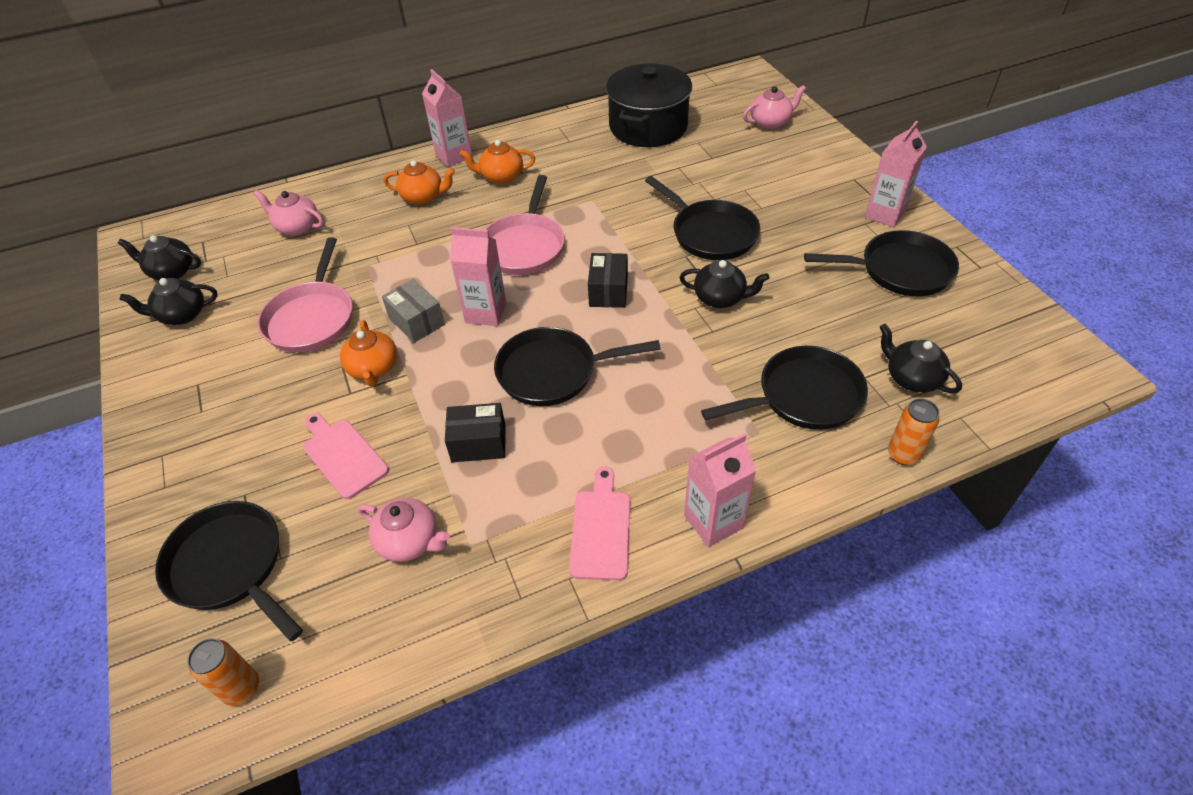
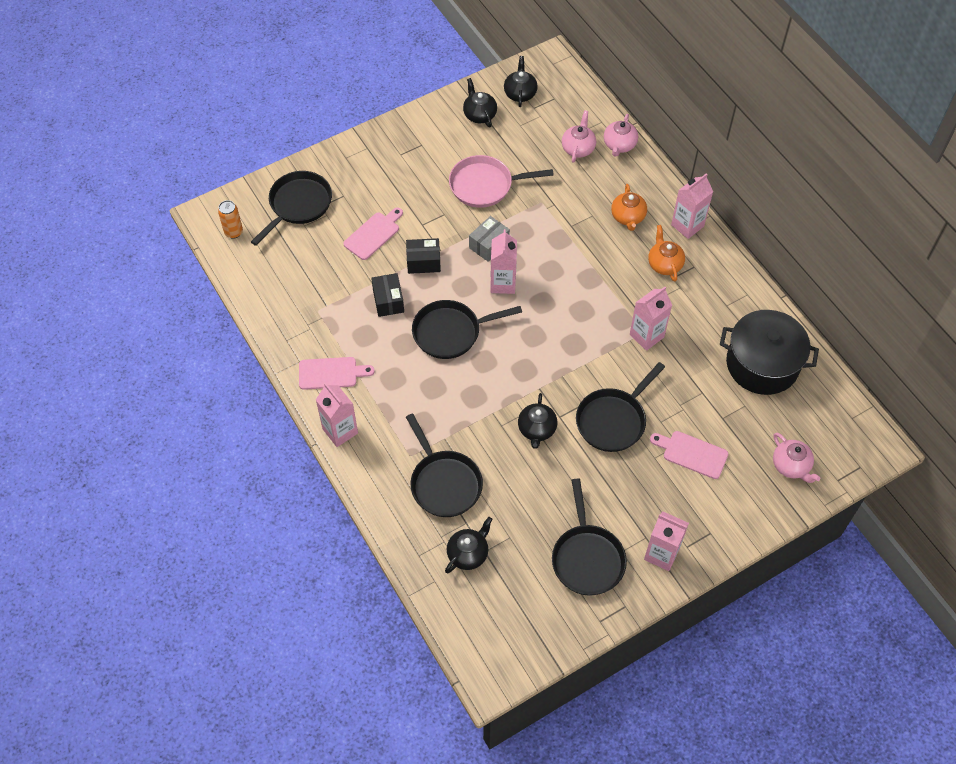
camera: 80 degrees right, 10 degrees up
orange teapot [340,320,397,386] -> none
pink teapot [358,498,450,562] -> pink teapot moved to [604,114,638,157]
pink pan [484,175,565,275] -> none
black pan [494,327,660,406] -> black pan turned 90 degrees counterclockwise [412,300,522,359]
black box [588,253,628,308] -> black box moved to [406,238,441,274]
orange can [888,399,939,465] -> none
none -> pink carton [630,287,672,351]
none -> pink cutting board [650,431,728,479]

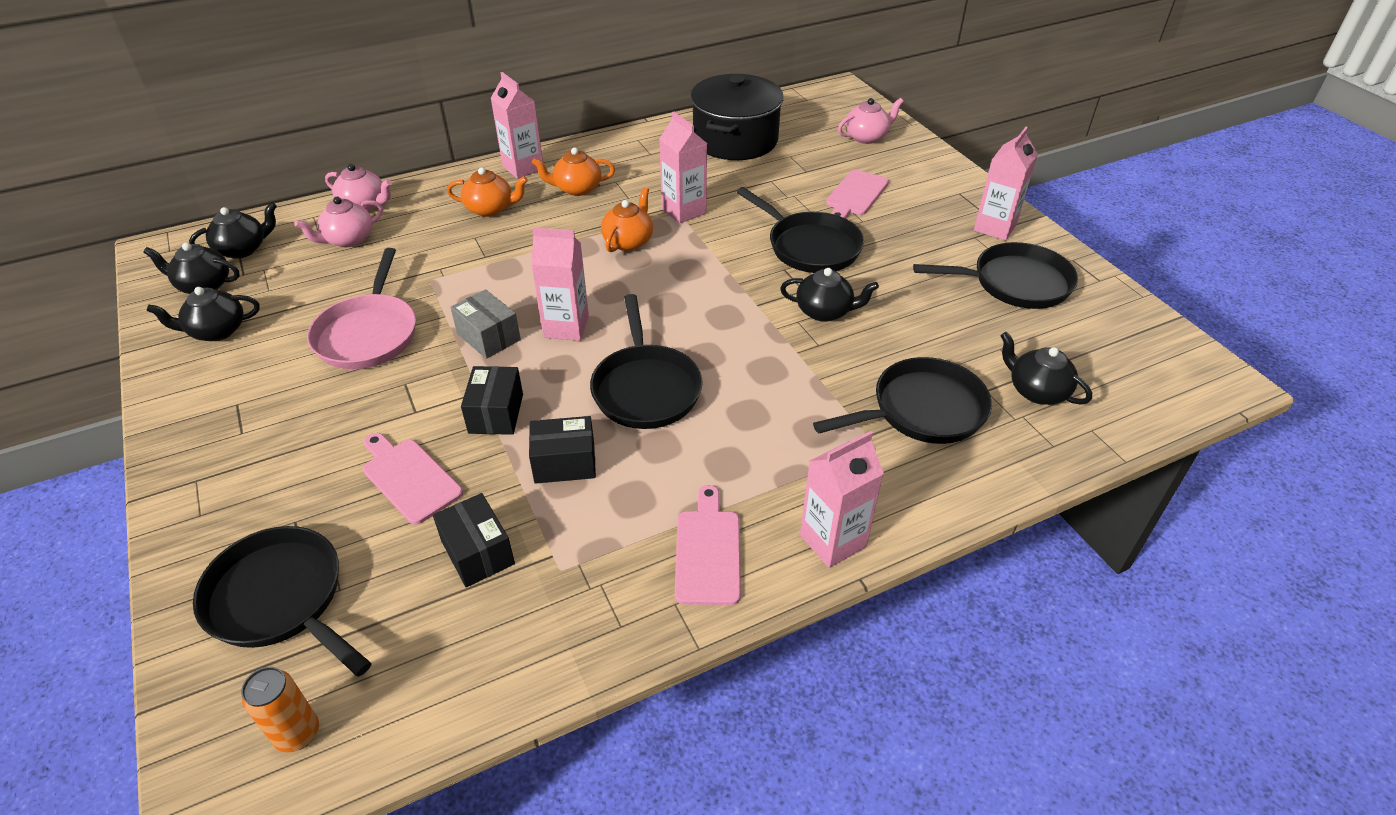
camera: 85 degrees left, 15 degrees down
pink teapot [562,110,596,163] -> pink teapot turned 60 degrees counterclockwise [295,197,383,247]
none -> black teapot [189,202,277,259]
none -> black box [433,493,515,587]
none -> orange teapot [601,187,653,252]

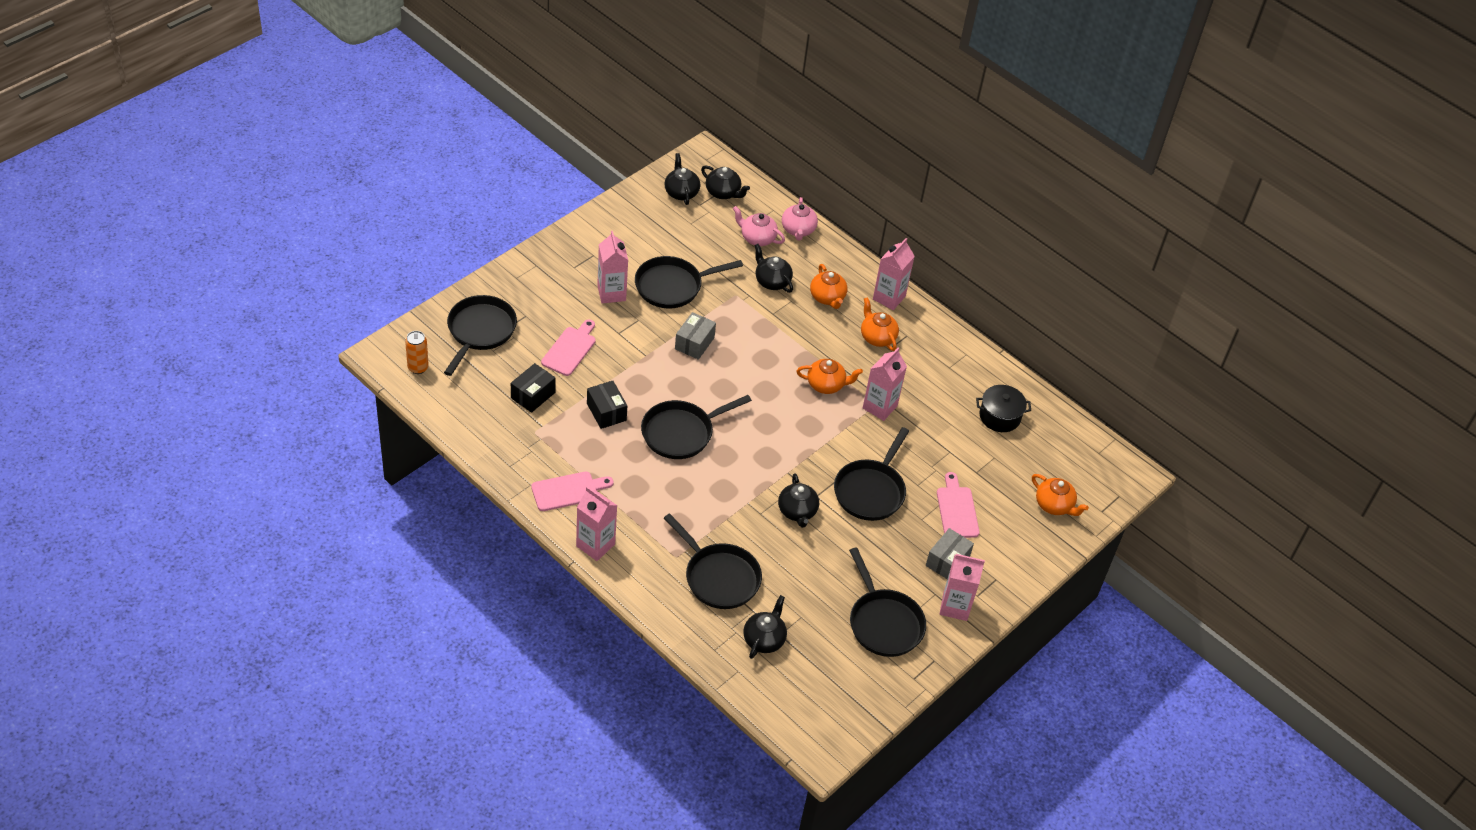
camera: 65 degrees right, 5 degrees up
black teapot [147,287,260,341] -> black teapot moved to [754,244,793,293]
pink pan [307,248,416,369] -> black pan [635,256,743,308]
black box [461,366,523,435] -> none
pink carton [531,227,589,341] -> pink carton moved to [597,231,628,303]
black pot [690,74,784,160] -> black pot [976,385,1031,432], size x0.56
pink cutting board [826,170,889,219] -> pink cutting board turned 75 degrees clockwise [937,472,980,538]
pink teapot [838,98,904,144] -> orange teapot [1032,474,1089,516]
none -> grey box [926,528,974,579]

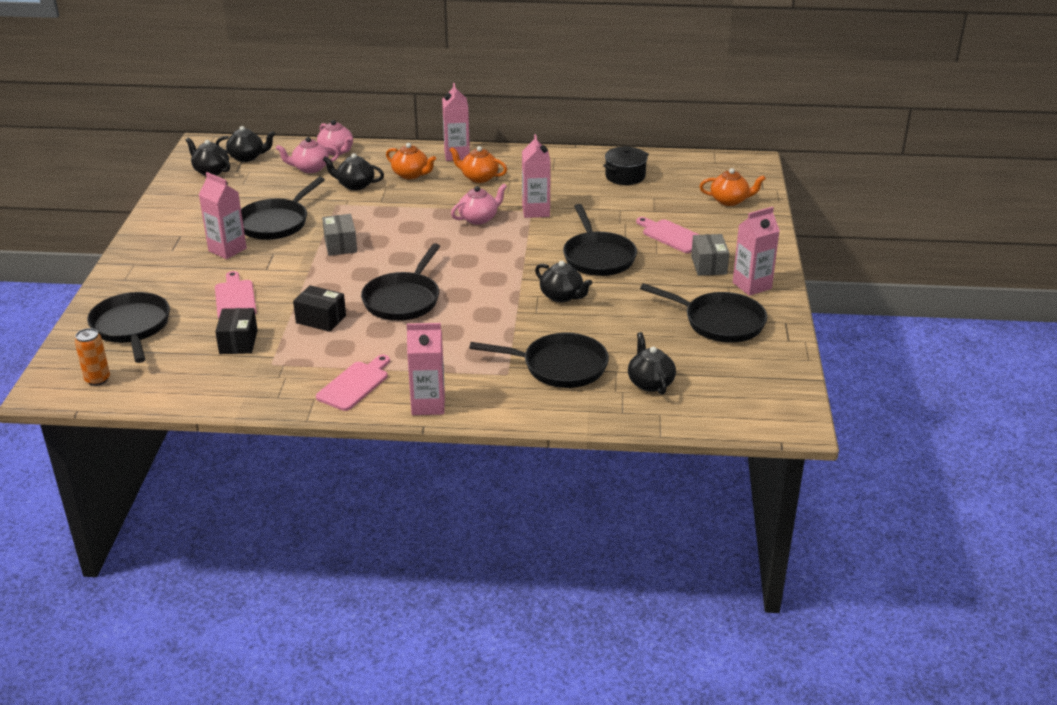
camera: 35 degrees left, 15 degrees down
orange teapot [796,359,863,394] -> pink teapot [451,184,507,225]

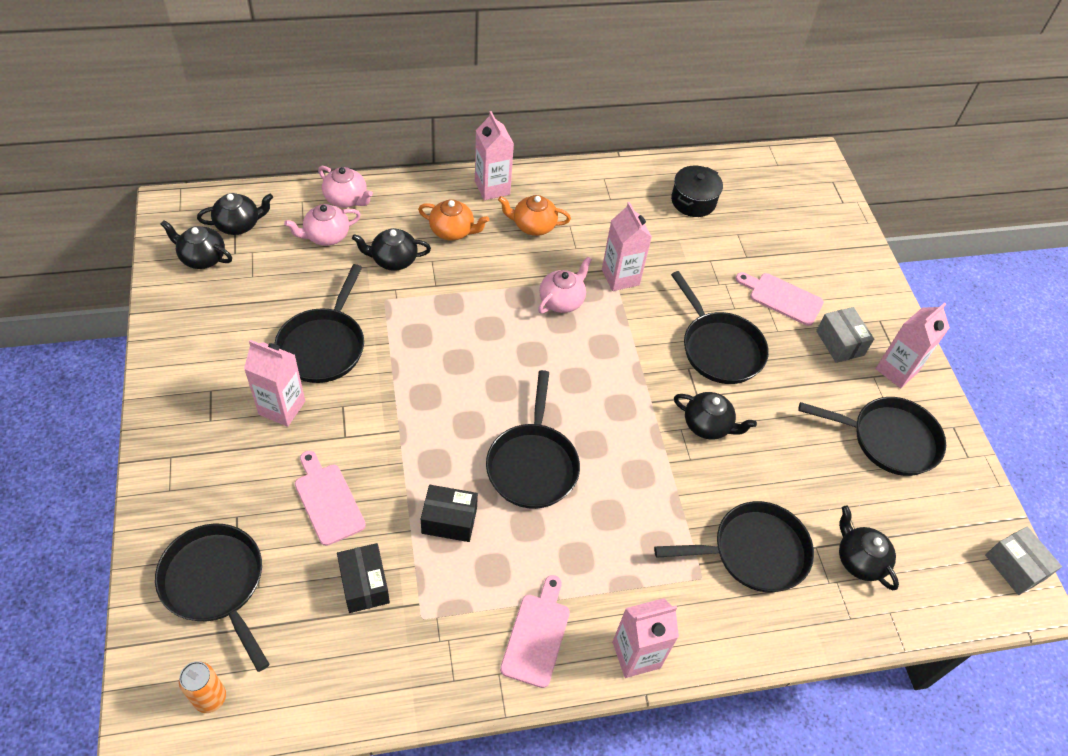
camera: 20 degrees left, 20 degrees up
grey box [322,214,357,256] -> grey box moved to [985,526,1062,595]
orange teapot [700,168,766,206] -> none

